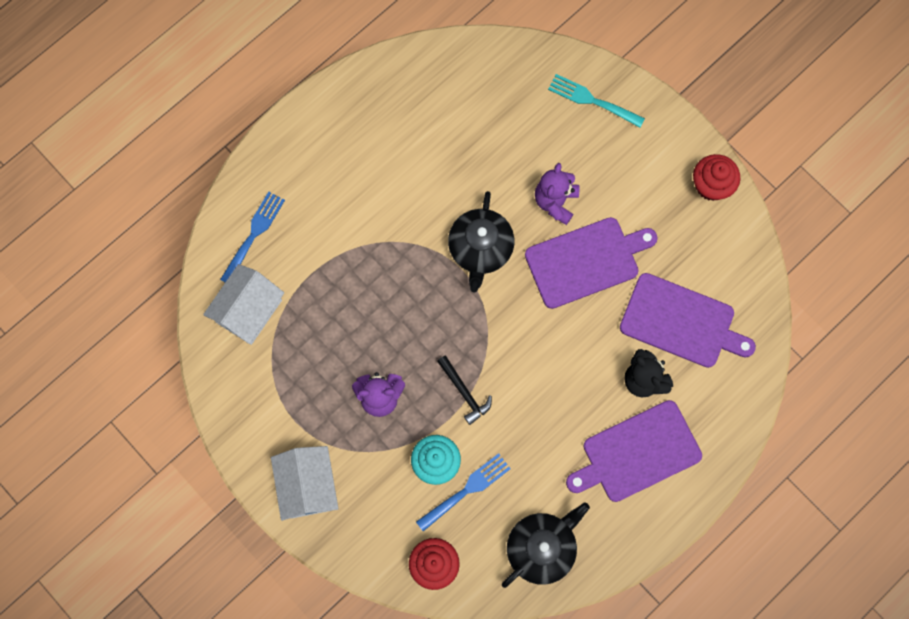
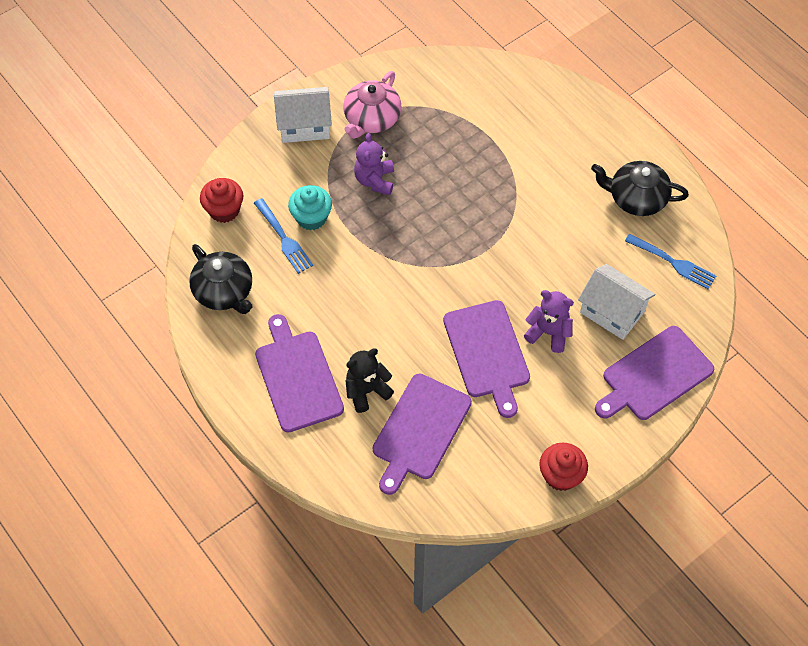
camera: 95 degrees right, 15 degrees down
white house [203,264,284,345] -> white house moved to [578,264,655,340]
blue fork [220,192,285,282] -> blue fork moved to [625,234,716,289]
black hammer [437,355,492,425] -> none
black teapot [448,191,514,292] -> black teapot moved to [591,161,689,216]
turquoise fork [548,74,645,128] -> purple cutting board [595,326,714,420]
none -> pink teapot [343,71,402,139]

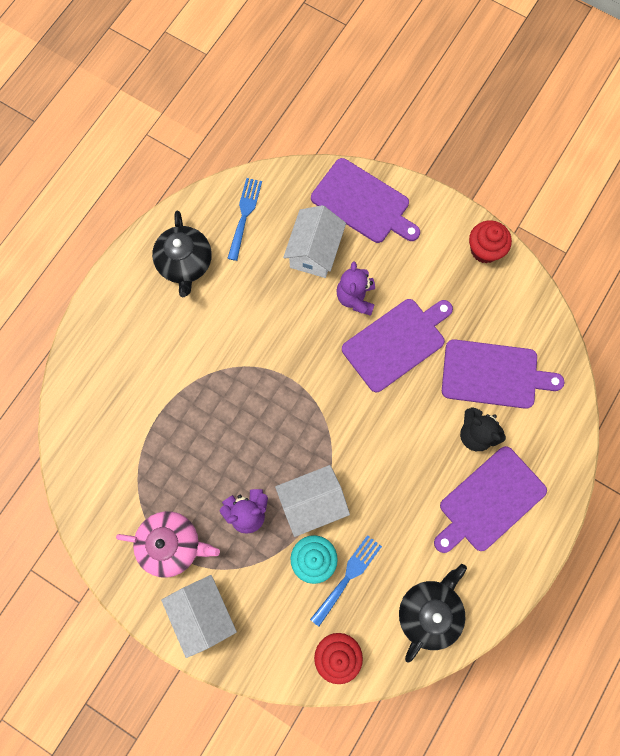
camera: 110 degrees left, 15 degrees up
none -> white house [275,465,350,537]

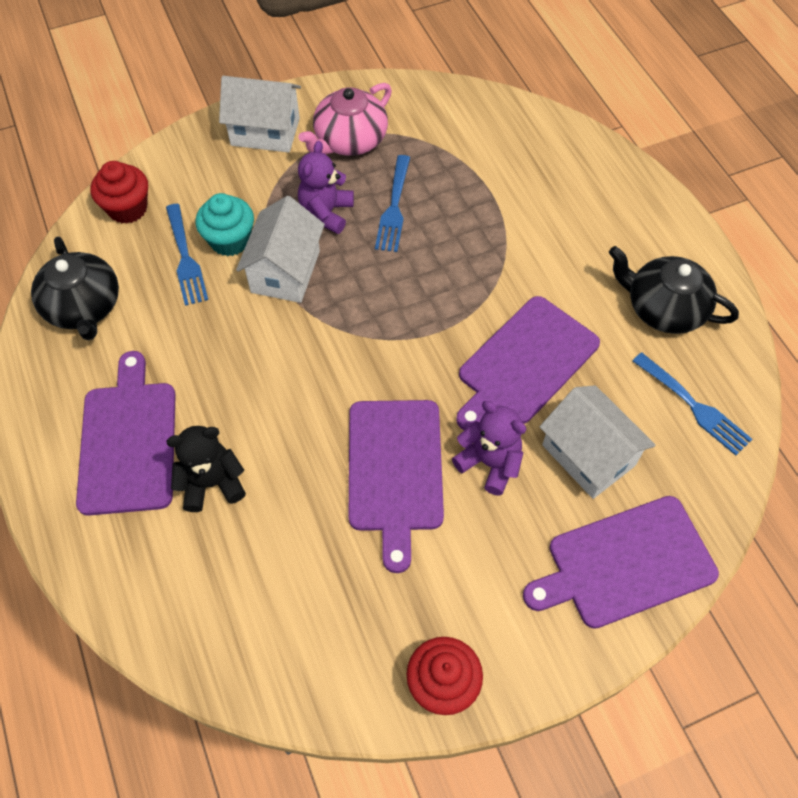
camera: 125 degrees right, 15 degrees down
purple cutting board [442,339,564,409] -> purple cutting board moved to [456,296,600,430]
none -> blue fork [375,155,410,252]

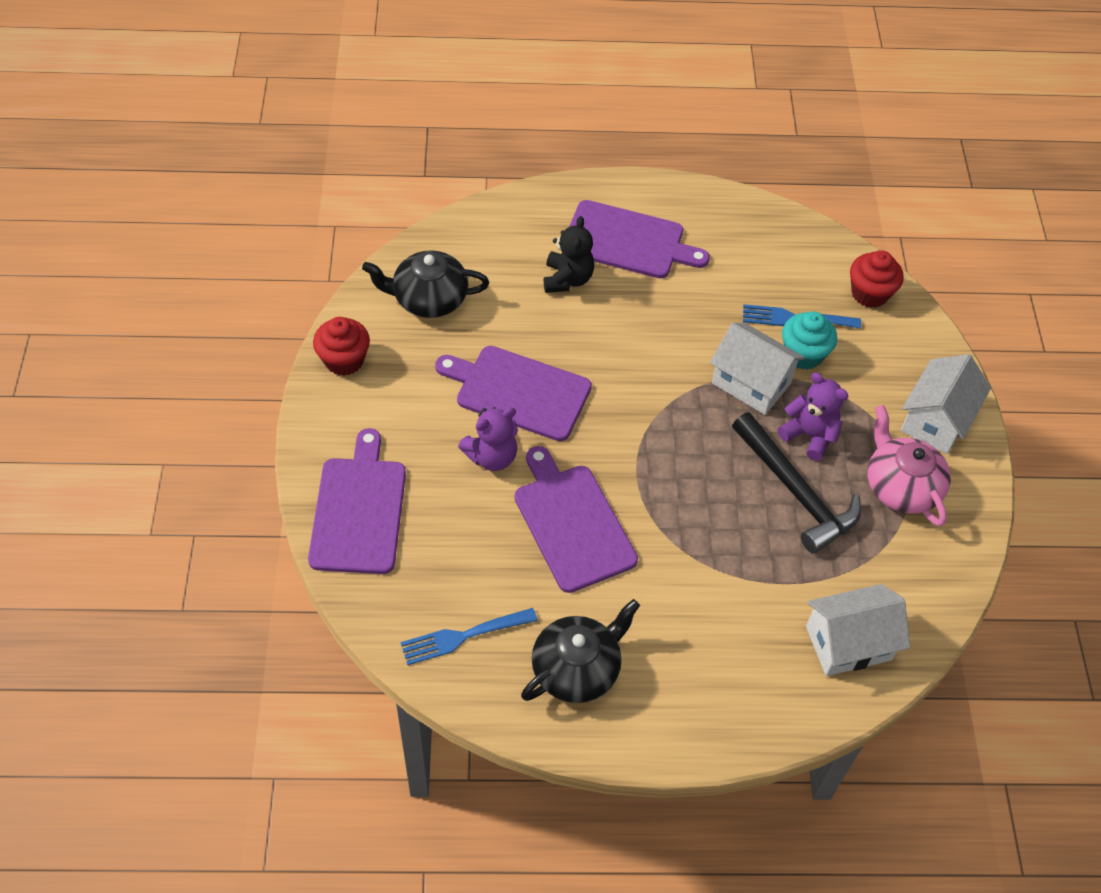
camera: 110 degrees right, 5 degrees down
black teapot [31,236,119,340] -> black teapot moved to [362,250,489,318]
blue fork [375,155,410,252] -> black hammer [732,413,861,554]
white house [540,385,655,499] -> white house moved to [806,584,910,676]

